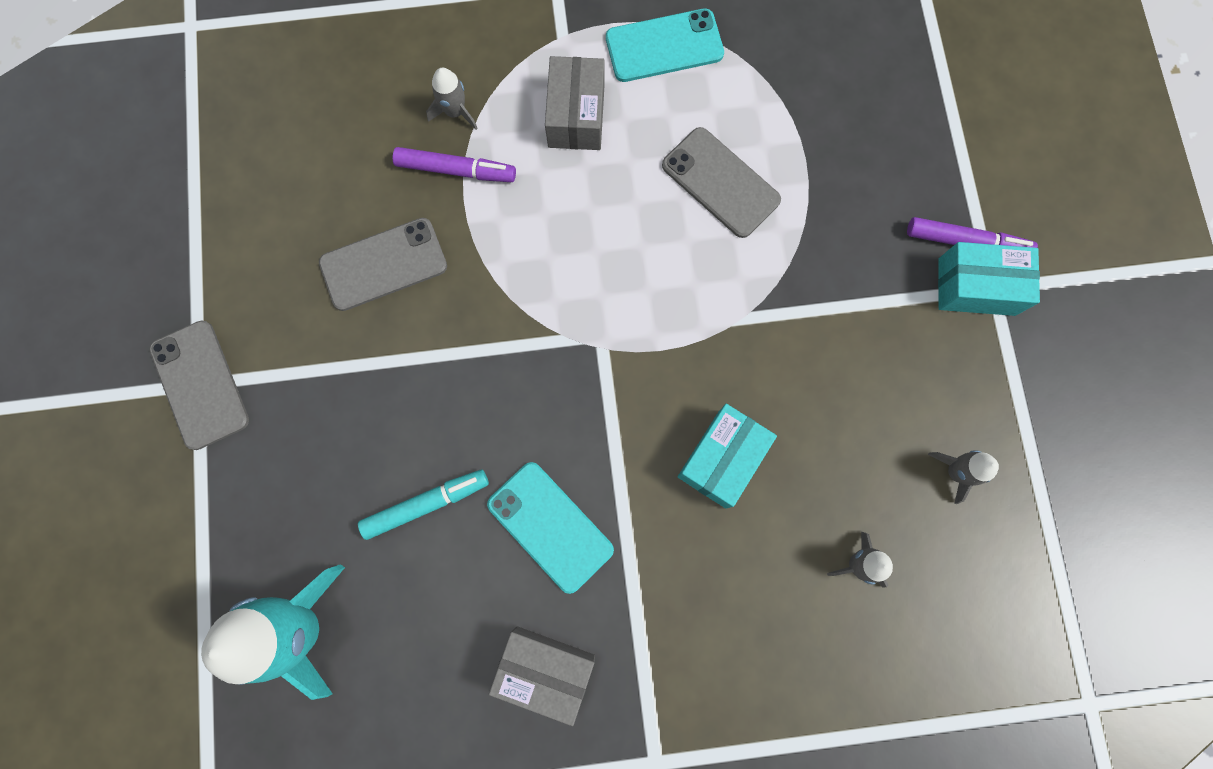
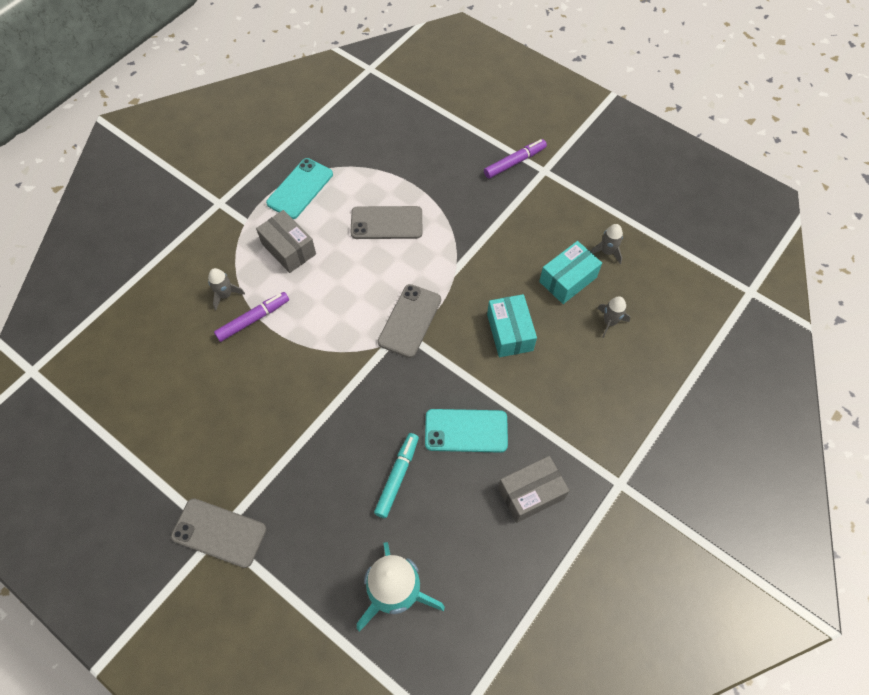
camera: 45 degrees left, 15 degrees down
grey phone [319,218,447,311] -> grey phone moved to [378,284,441,358]
turquoise box [938,242,1040,316] -> turquoise box moved to [539,241,602,304]

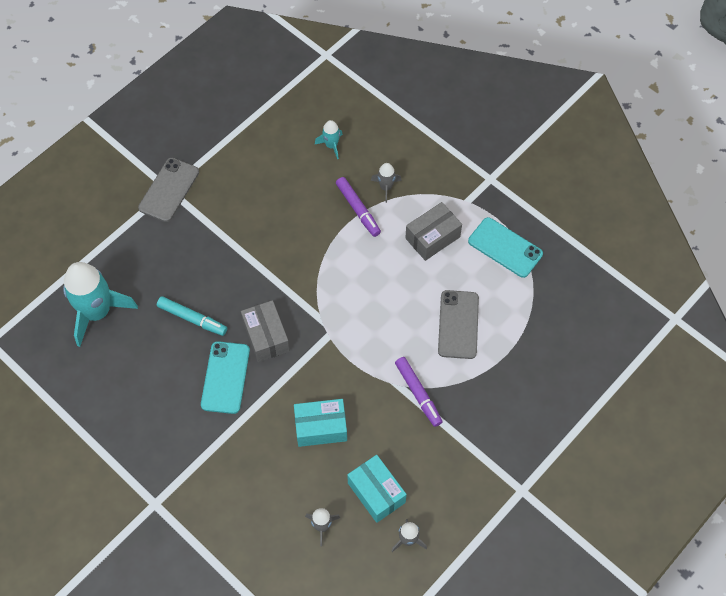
camera: 95 degrees right, 0 degrees up
grey phone [378,284,441,358] -> none
purple marker [484,139,547,179] -> purple marker moved to [395,357,442,427]
grey box [498,456,570,523] -> grey box moved to [241,300,290,362]
none -> turquoise rocket [315,120,343,159]

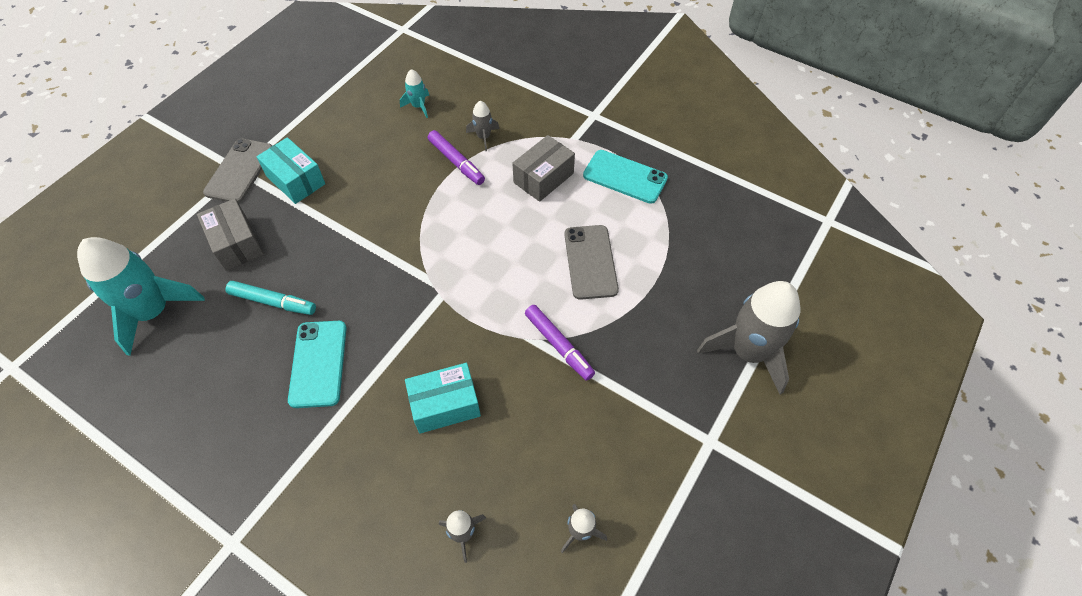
camera: 10 degrees left, 5 degrees down
grey box [241,300,290,362] -> grey box moved to [197,199,264,271]
turquoise box [347,455,407,523] -> turquoise box moved to [256,137,325,204]
none -> grey rocket [697,281,800,395]

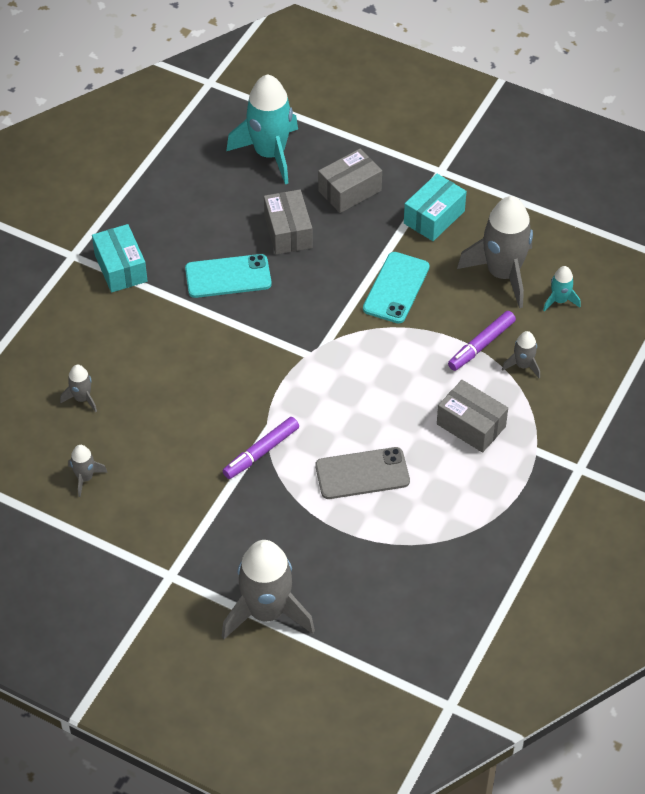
camera: 85 degrees right, 5 degrees down
grey phone [203,138,272,203] -> none
turquoise marker [226,281,316,315] -> grey box [264,190,313,255]
turquoise box [405,363,481,433] -> turquoise box moved to [92,224,147,293]
turquoise phone [583,150,668,204] -> turquoise phone moved to [363,252,430,323]
none -> grey rocket [457,196,533,308]

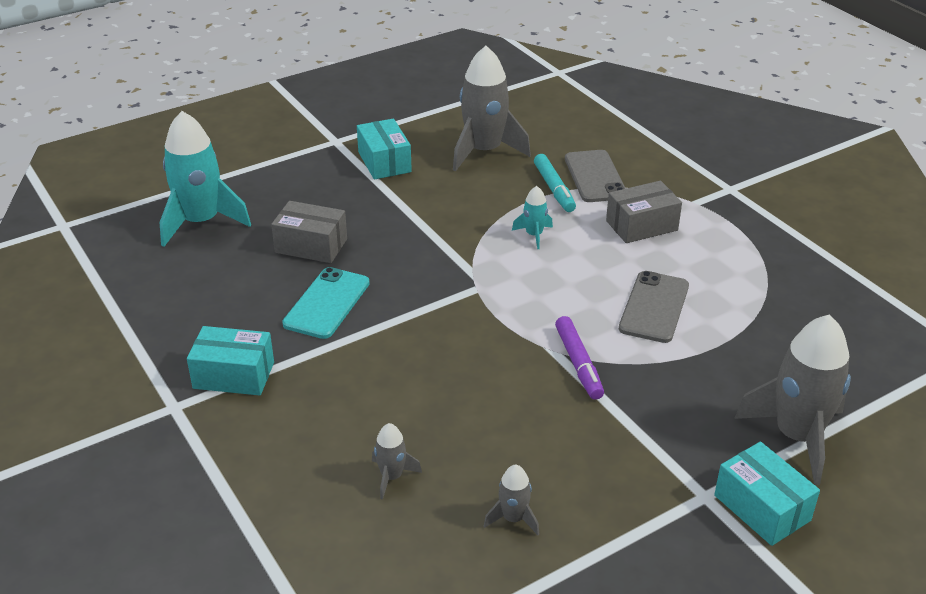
camera: 60 degrees left, 15 degrees down
grey box [318,149,382,213] -> none
turquoise phone [363,252,430,323] -> none
purple marker [448,311,516,371] -> turquoise marker [534,154,576,212]
grey rocket [502,331,540,378] -> grey phone [565,150,626,202]
turquoise rocket [543,266,581,311] -> turquoise rocket moved to [512,186,553,249]
none -> turquoise box [714,442,820,546]

